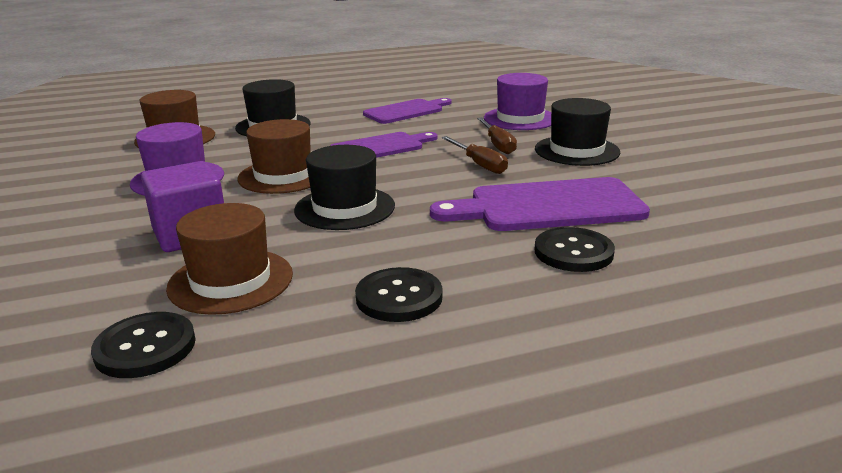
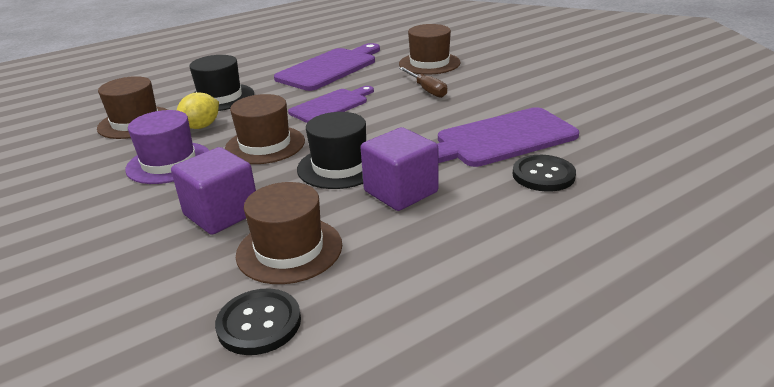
camera: 15 degrees left, 5 degrees up
black button [355,267,442,322] -> none
purple cutting board [363,98,452,124] -> purple cutting board [274,43,380,91], size x1.53
brown screwdriver [441,136,508,174] -> none
purple hat [484,73,551,130] -> brown hat [399,24,461,75]
black hat [535,98,620,166] -> none
none -> yellow lemon [177,92,219,129]
none -> purple cube [361,127,438,211]

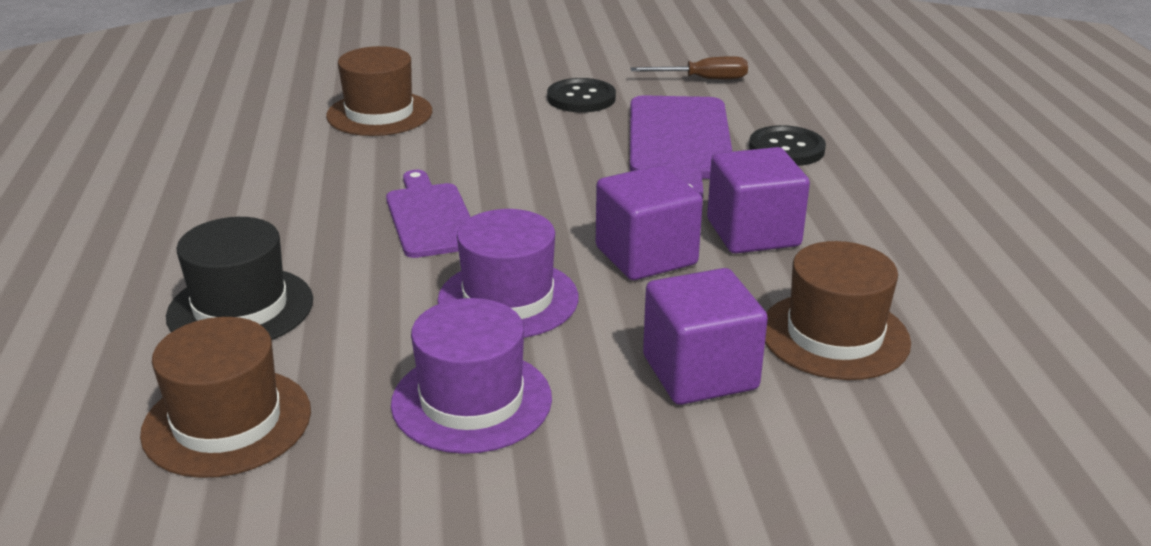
camera: 65 degrees left, 0 degrees up
yellow lemon [177,92,219,129] -> none
black button [215,288,301,355] -> black button moved to [547,78,616,112]
brown hat [225,94,305,164] -> purple hat [438,209,579,338]
purple cutting board [274,43,380,91] -> none
black hat [297,112,366,189] -> purple cube [596,165,703,280]
brown screwdriver [399,67,447,98] -> brown screwdriver moved to [630,56,748,79]

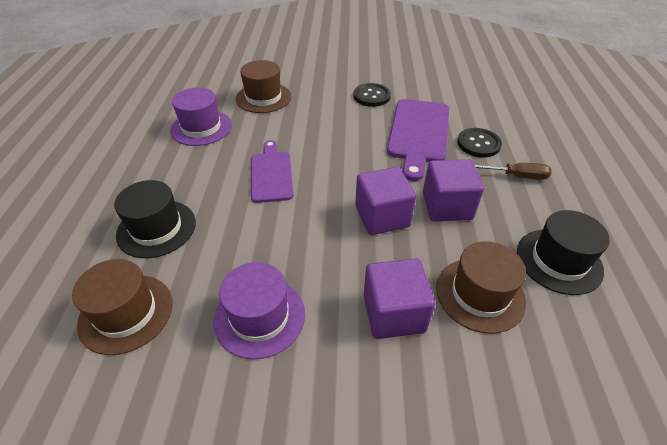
camera: 10 degrees right, 15 degrees up
purple hat [438,209,579,338] -> purple hat moved to [170,87,232,146]
brown screwdriver [630,56,748,79] -> brown screwdriver moved to [475,163,551,180]
none -> black hat [517,210,610,295]

